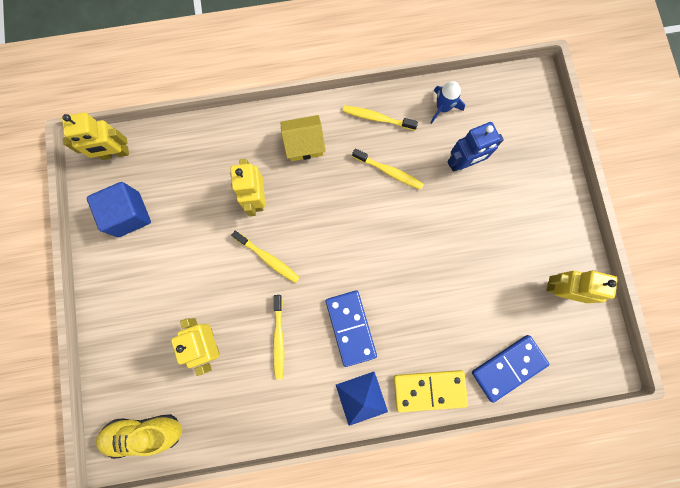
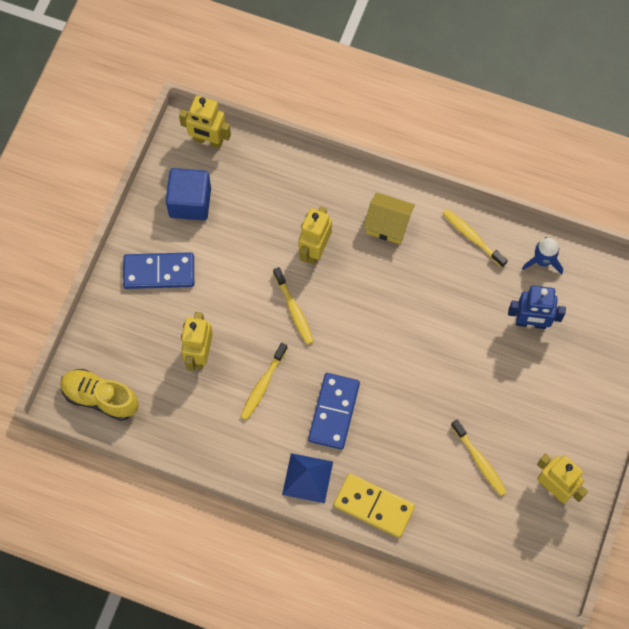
camera: 30 degrees right, 10 degrees down
yellow toothbrush [352,148,424,190] -> yellow toothbrush moved to [451,419,507,496]
blue domino [472,335,549,403] -> blue domino moved to [123,252,194,289]

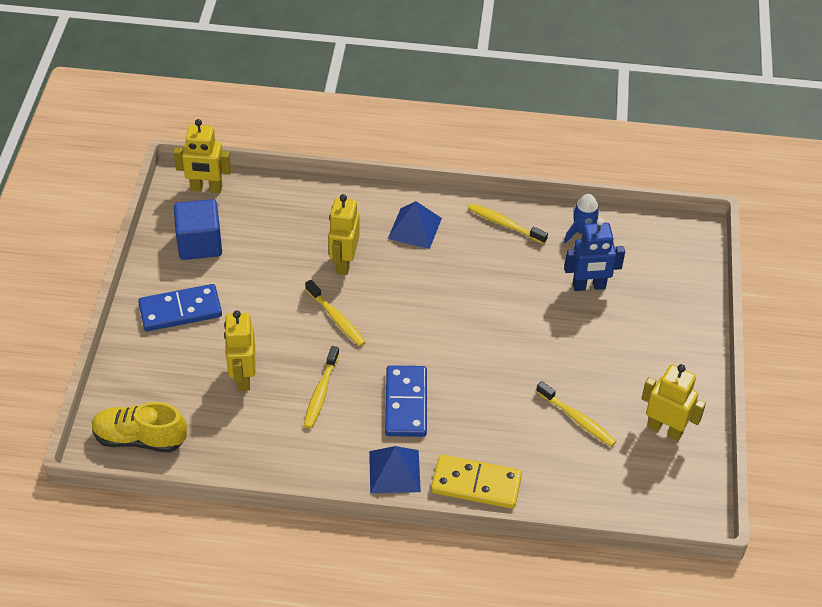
camera: 15 degrees left, 20 degrees down
yellow house [363,192,415,244] -> blue pyramid [388,201,442,249]

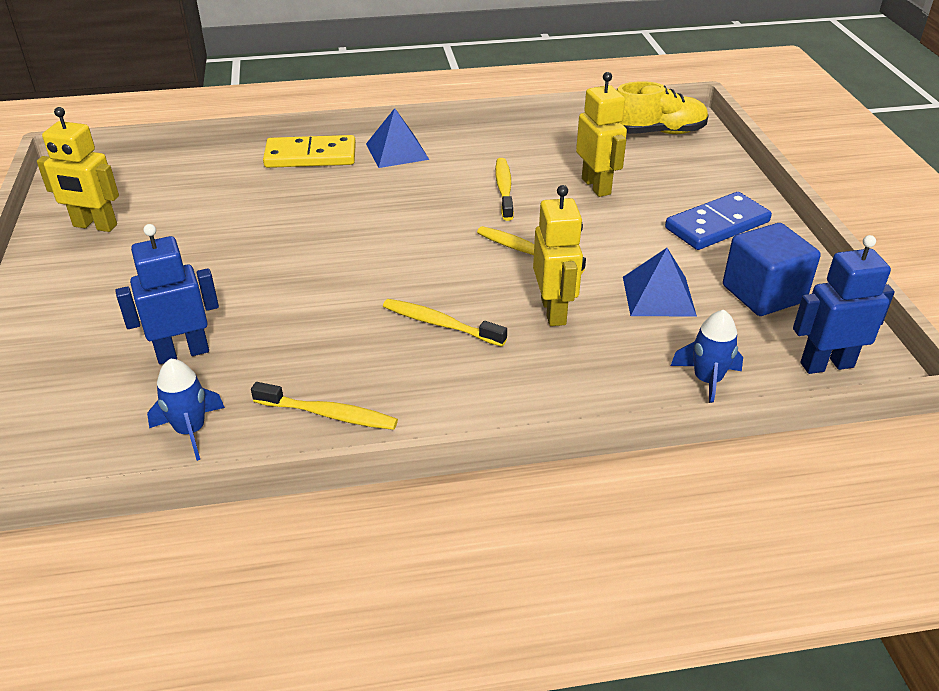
camera: 165 degrees right, 10 degrees down
yellow robot [174,119,231,193] -> blue robot [793,235,895,374]
blue domino [385,365,427,437] -> none
blue pyramid [388,201,442,249] -> blue pyramid moved to [623,248,697,317]
yellow toothbrush [536,381,616,447] -> yellow toothbrush moved to [383,299,507,346]
none -> blue rocket [670,310,743,403]

